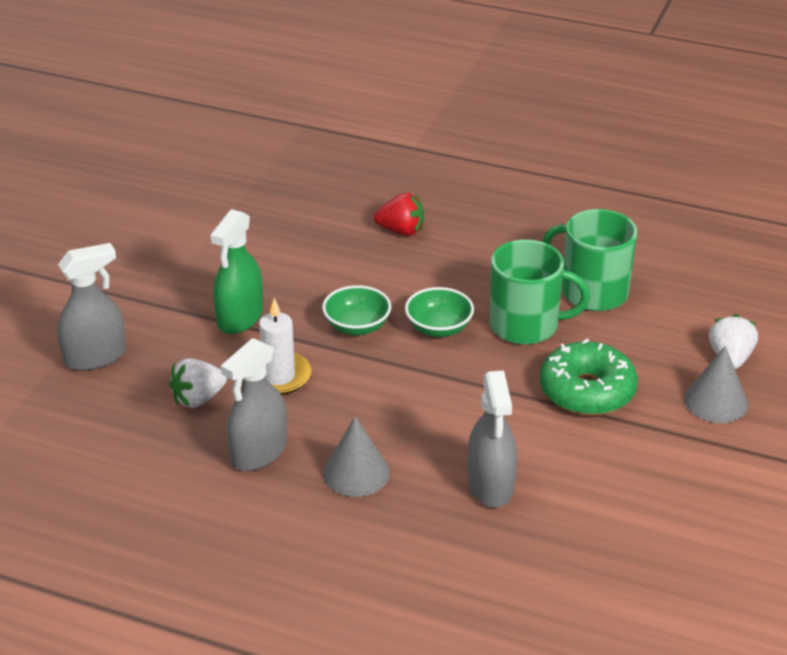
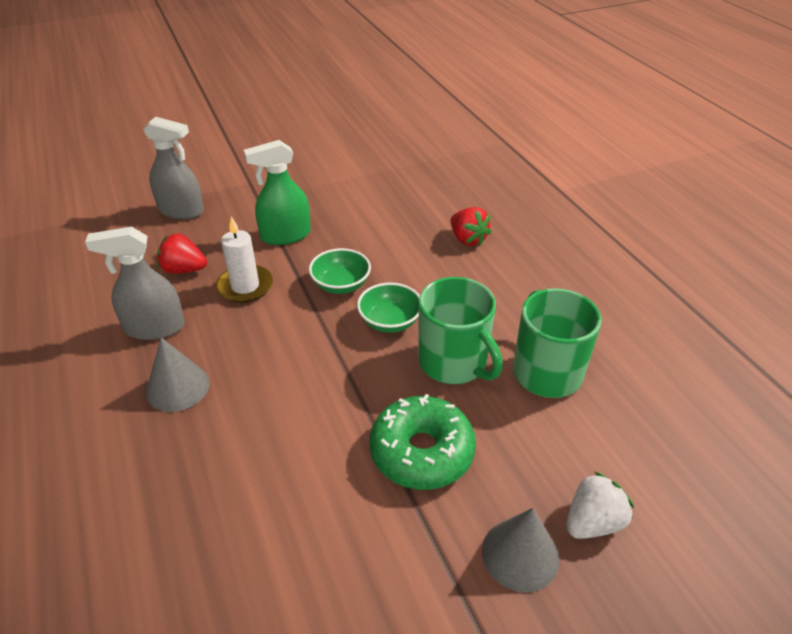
camera: 45 degrees right, 5 degrees up
white strawberry [169,358,227,408] -> red strawberry [157,233,207,274]
grey spray bottle [467,370,517,507] -> none

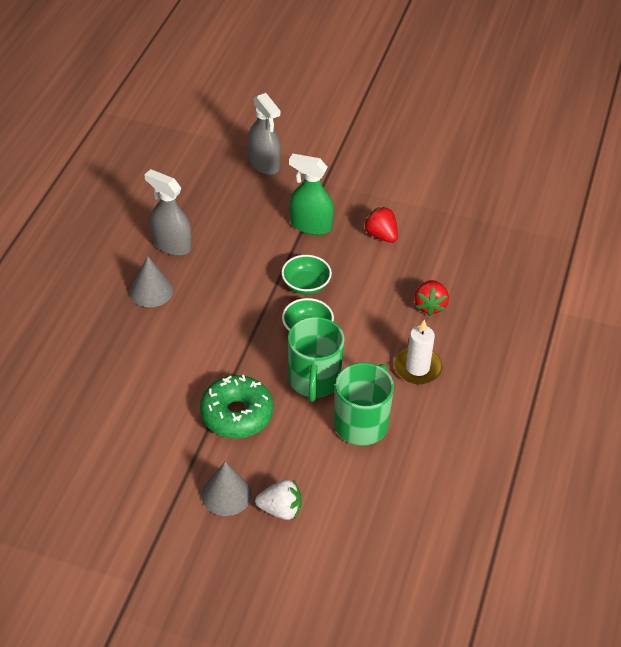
camera: 40 degrees right, 5 degrees up
red strawberry [157,233,207,274] -> red strawberry moved to [363,207,398,243]
white candle [216,216,273,303] -> white candle moved to [394,319,443,384]

